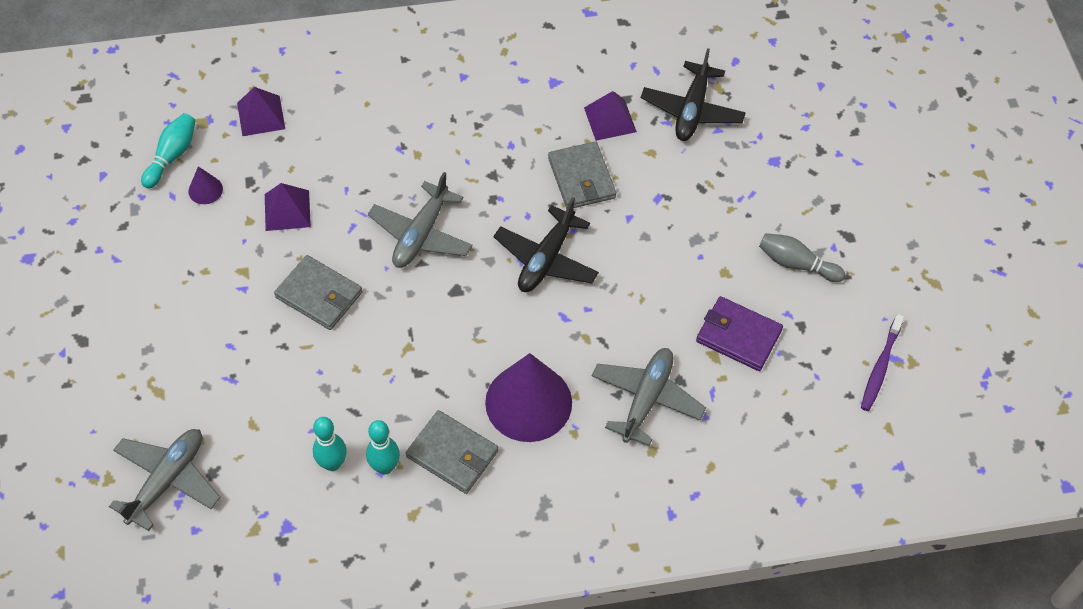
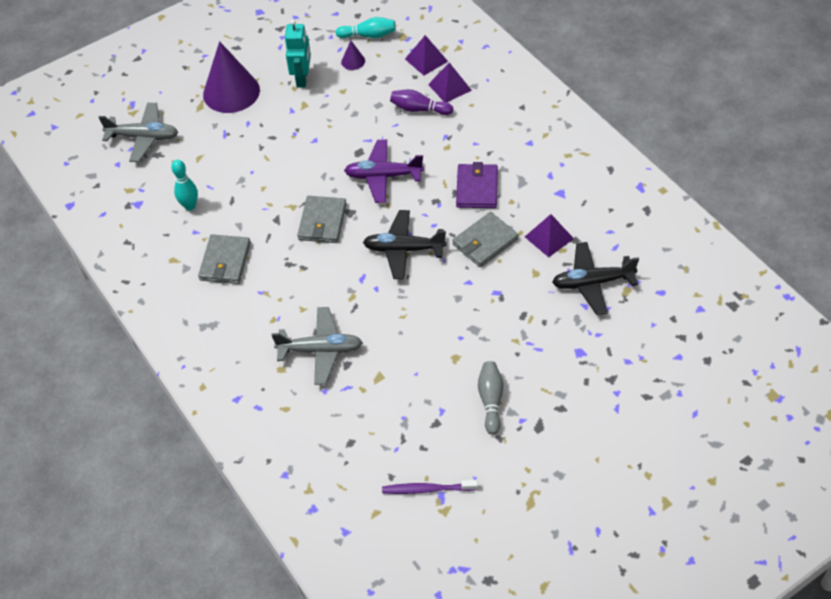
camera: 70 degrees right, 5 degrees down
purple pyramid [265,183,311,231] -> purple pyramid moved to [428,63,472,102]
grey wallet [274,255,363,330] -> grey wallet moved to [297,196,347,243]
turquoise bowling pin [366,420,400,475] -> none
grey plane [368,172,473,268] -> purple plane [344,140,424,203]
purple cone [485,353,572,442] -> purple cone moved to [203,41,260,113]
purple wallet [696,296,783,371] -> purple wallet moved to [456,162,498,208]
none -> turquoise robot [285,19,311,88]
none -> purple bowling pin [390,89,453,115]

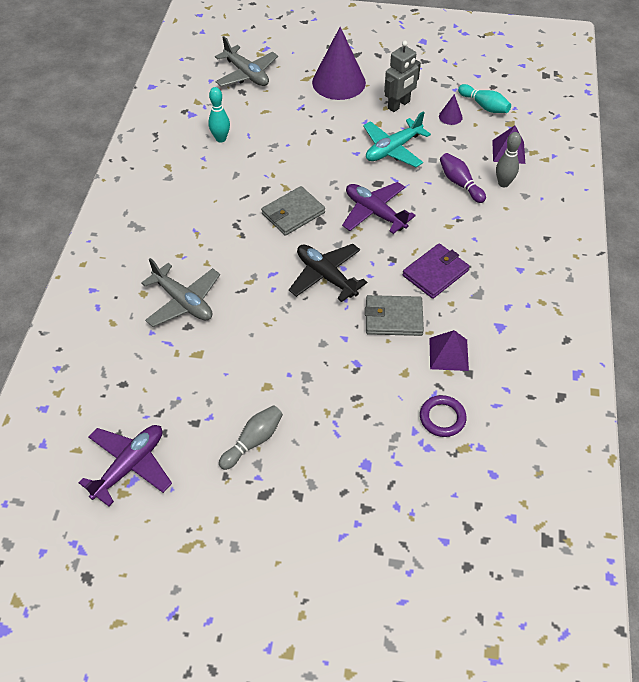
camera: 40 degrees right, 0 degrees up
grey wallet [198,234,251,284] -> none
turquoise robot [285,19,311,88] -> grey robot [384,40,421,112]
purple toothbrush [382,480,478,494] -> purple plane [79,425,172,506]
purple pyramid [428,63,472,102] -> grey bowling pin [496,132,521,187]
black plane [552,242,639,315] -> purple ring [420,395,467,437]
none -> turquoise plane [363,111,431,167]

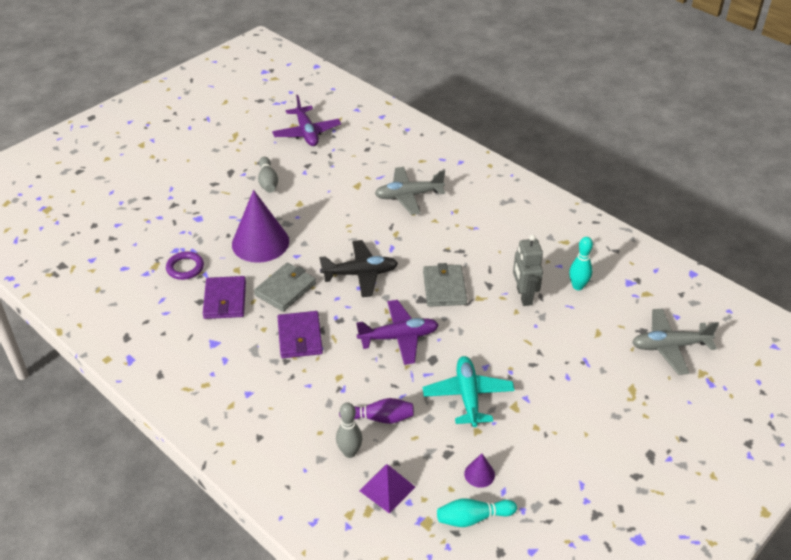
camera: 125 degrees right, 10 degrees down
purple cone [312,27,366,100] -> purple cone moved to [232,190,289,263]
grey robot [384,40,421,112] -> grey robot moved to [513,235,543,306]
purple pyramid [429,330,469,371] -> purple wallet [203,276,246,319]

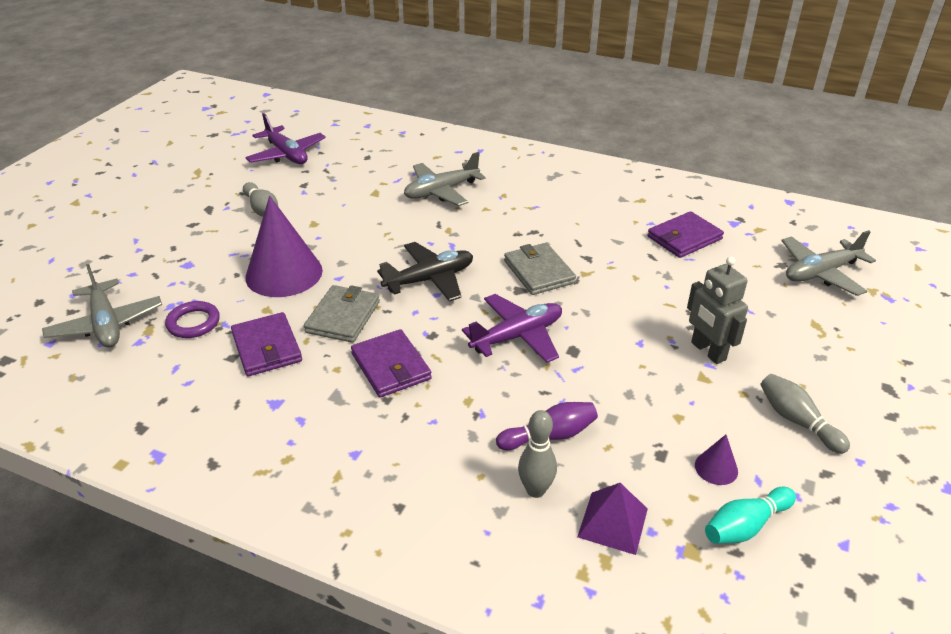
camera: 20 degrees left, 5 degrees down
turquoise plane [423,356,515,427] -> none
grey robot [513,235,543,306] -> grey robot moved to [687,257,748,364]
turquoise bowling pin [569,237,593,290] -> purple wallet [647,211,724,258]
none -> grey plane [42,264,162,347]
none -> grey bowling pin [760,374,850,454]

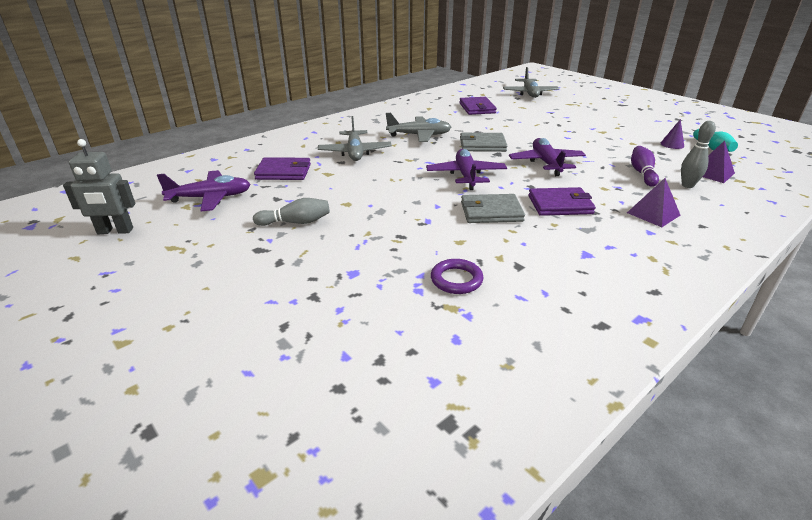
camera: 65 degrees left, 5 degrees down
grey plane [42,264,162,347] -> grey plane moved to [386,113,451,142]
purple wallet [231,312,302,376] -> purple wallet moved to [254,157,311,180]
purple cone [245,196,323,297] -> none
grey wallet [304,285,380,343] -> grey wallet turned 45 degrees counterclockwise [461,194,525,223]
black plane [377,242,473,302] -> purple plane [426,149,507,190]
grey robot [687,257,748,364] -> grey robot moved to [63,139,135,234]
grey bowling pin [760,374,850,454] -> none
none -> purple pyramid [627,178,680,227]

